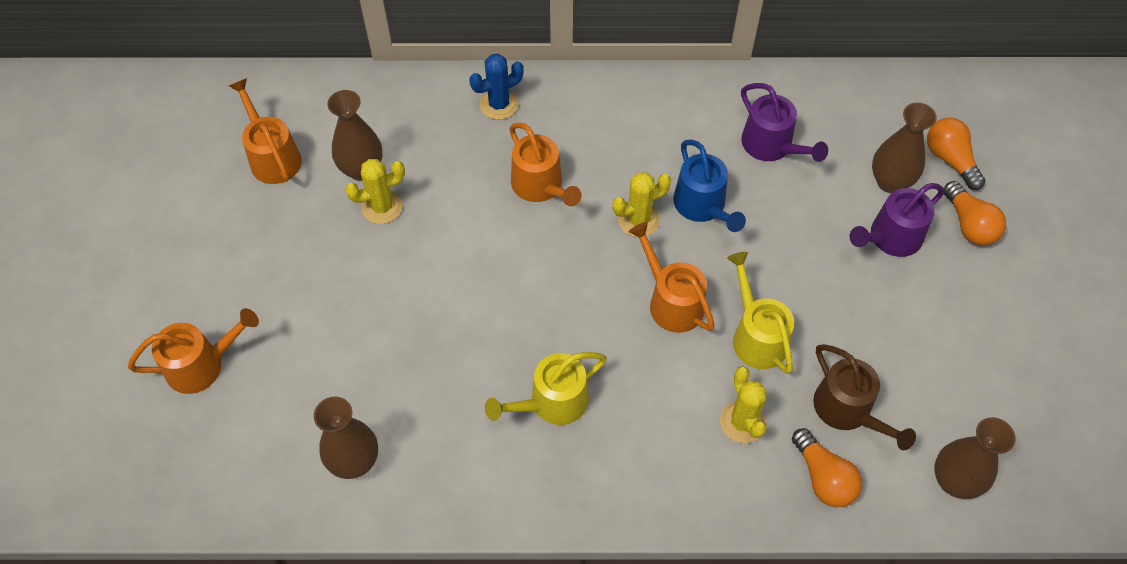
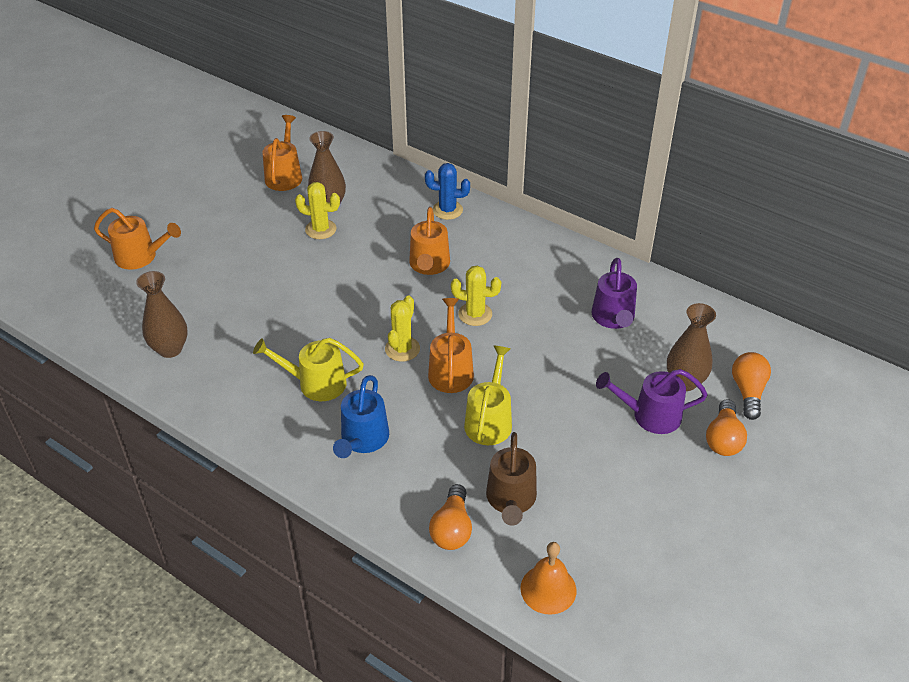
camera: 35 degrees right, 15 degrees down
blue watering can [673,140,746,232] -> blue watering can moved to [333,375,389,458]
yellow cactus [720,366,766,443] -> yellow cactus moved to [385,295,420,362]
brown vase [934,417,1016,499] -> orange bell [521,542,576,615]

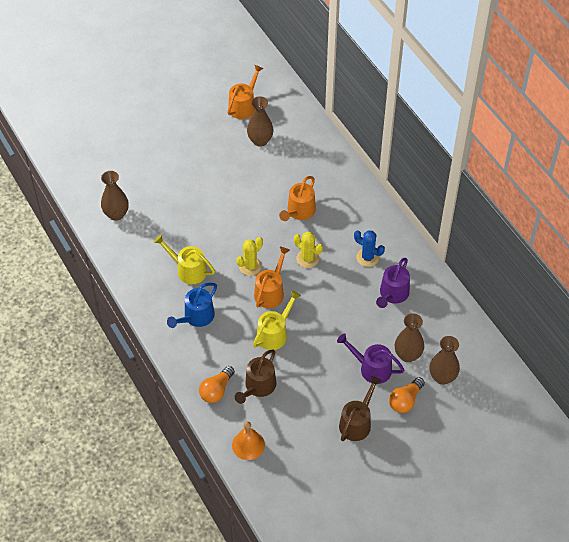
camera: 25 degrees right, 10 degrees up
orange watering can [94,208,181,270] -> none
yellow cactus [295,182,340,239] -> none
blue cactus [425,163,470,220] -> blue cactus moved to [354,230,385,267]
orange light bulb [732,352,771,420] -> brown vase [430,336,460,385]
none -> brown watering can [339,376,381,441]

